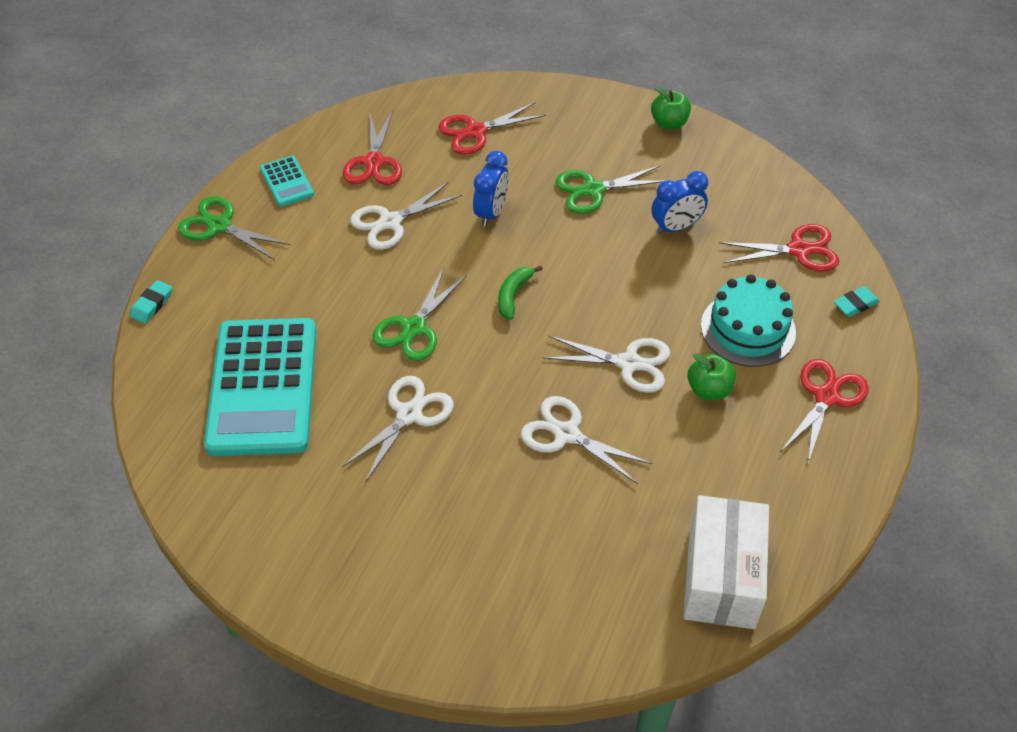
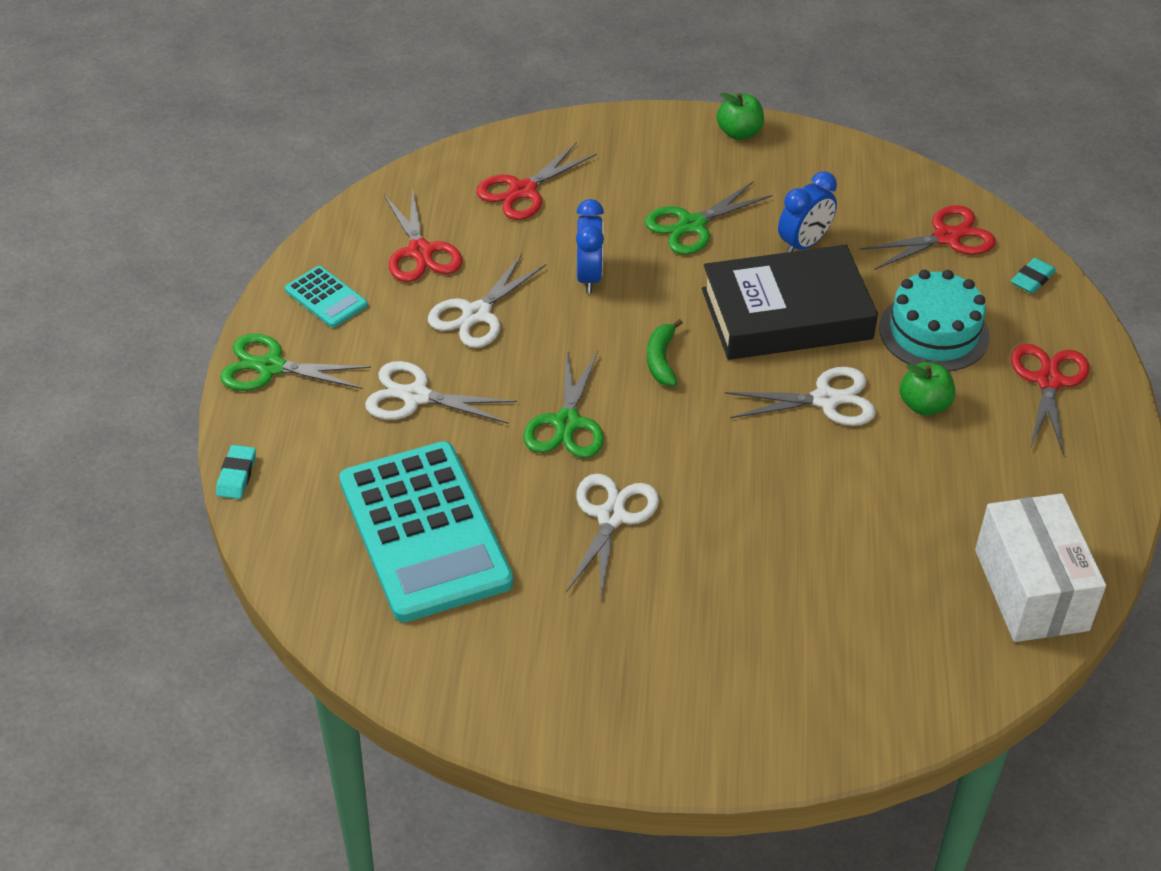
camera: 20 degrees left, 5 degrees down
white scissors [521,396,652,484] -> white scissors moved to [365,361,517,424]
none -> black book [702,245,878,360]

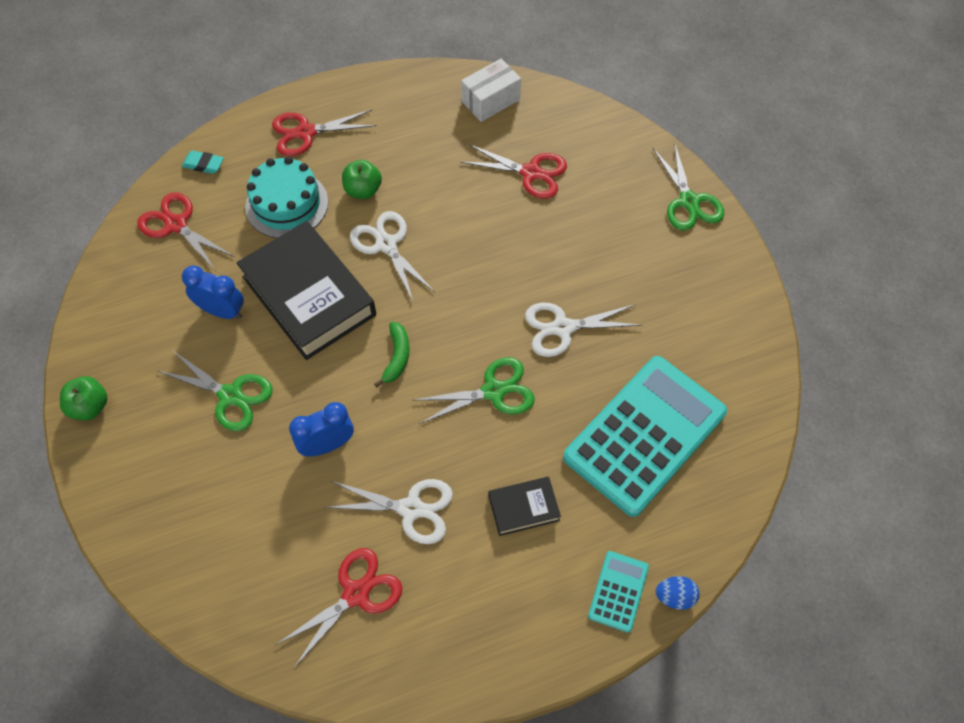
camera: 115 degrees left, 15 degrees up
turquoise eraser [216,445,256,499] -> blue egg [656,576,700,610]
green scissors [220,333,371,391] -> green scissors moved to [653,142,724,231]
turquoise calculator [285,266,368,328] -> turquoise calculator moved to [588,551,649,633]
white scissors [365,361,517,424] -> black book [489,477,561,536]
red scissors [476,143,597,220] -> red scissors moved to [460,144,567,199]
green banana [647,319,683,386] -> green banana turned 60 degrees counterclockwise [374,322,410,387]
white box [975,493,1106,642] -> white box [461,59,521,122], size x0.66

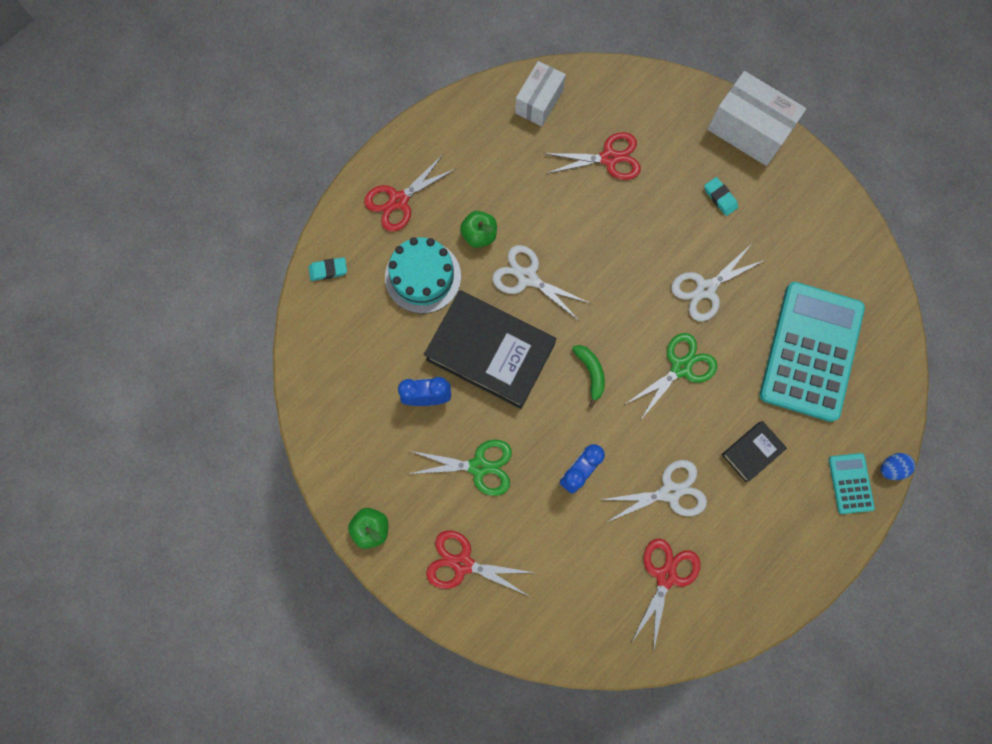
camera: 25 degrees left, 15 degrees up
red scissors [137,192,235,271] -> red scissors moved to [426,530,535,596]
green scissors [653,142,724,231] -> white box [707,71,806,166]
none -> turquoise eraser [704,177,738,216]

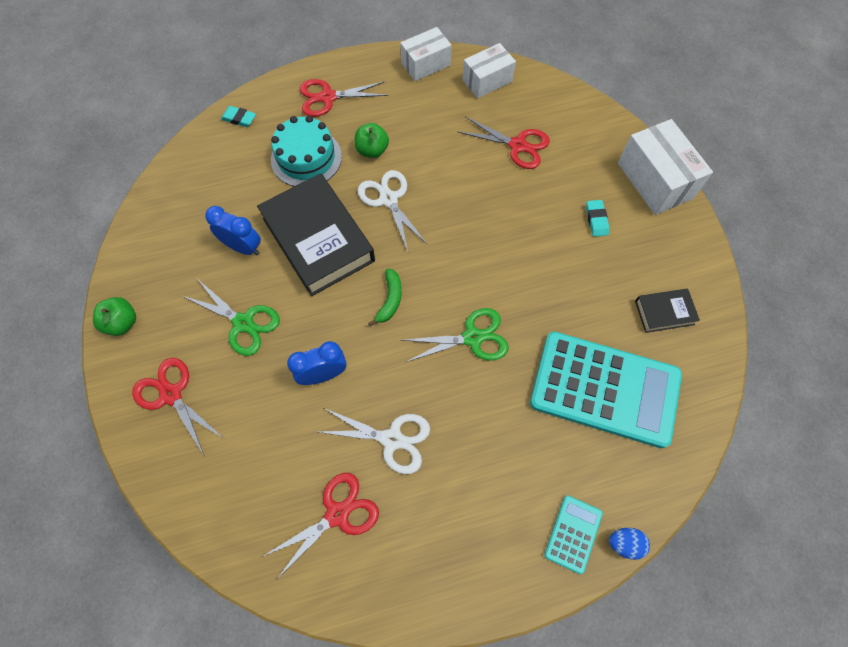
camera: 30 degrees right, 10 degrees down
white scissors [671,246,765,321] -> none
black book [722,421,787,482] -> black book moved to [635,289,700,333]
turquoise calculator [759,282,865,422] -> turquoise calculator turned 60 degrees clockwise [530,332,682,448]
none -> white box [400,27,452,81]

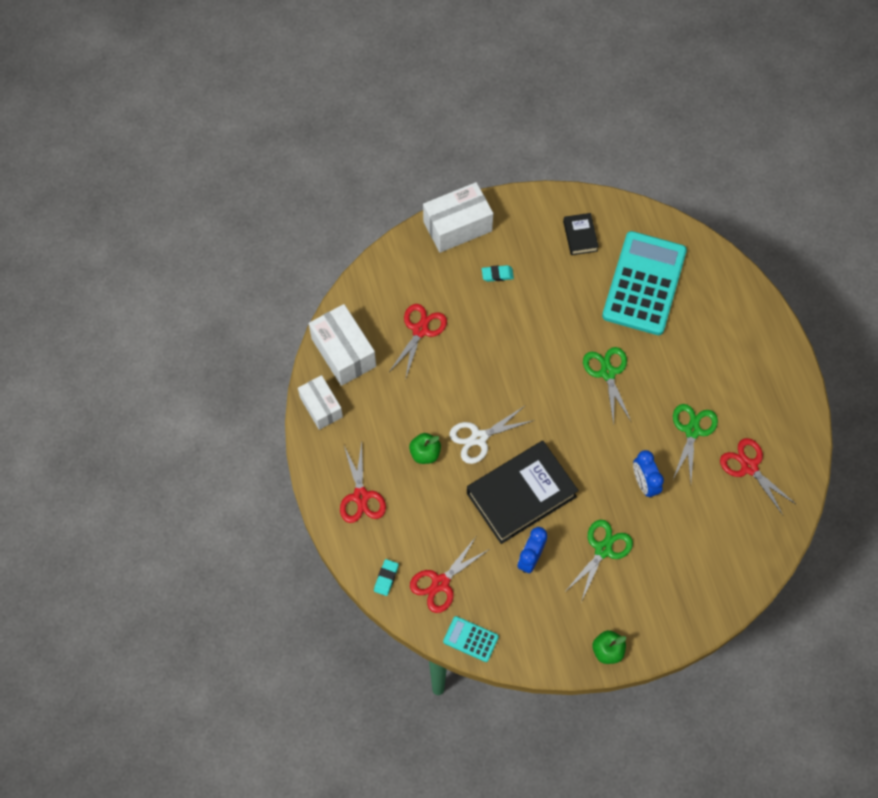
camera: 90 degrees left, 0 degrees up
red scissors [132,358,223,457] -> red scissors moved to [410,537,488,613]
turquoise cake [271,115,342,186] -> none
white scissors [320,408,430,474] -> green scissors [673,404,718,482]
green banana [368,268,402,326] -> none
white box [462,43,516,98] -> white box [309,304,376,386], size x1.51
turquoise calculator [544,495,603,574] -> turquoise calculator moved to [443,616,499,662]
blue egg [609,528,650,560] -> none

